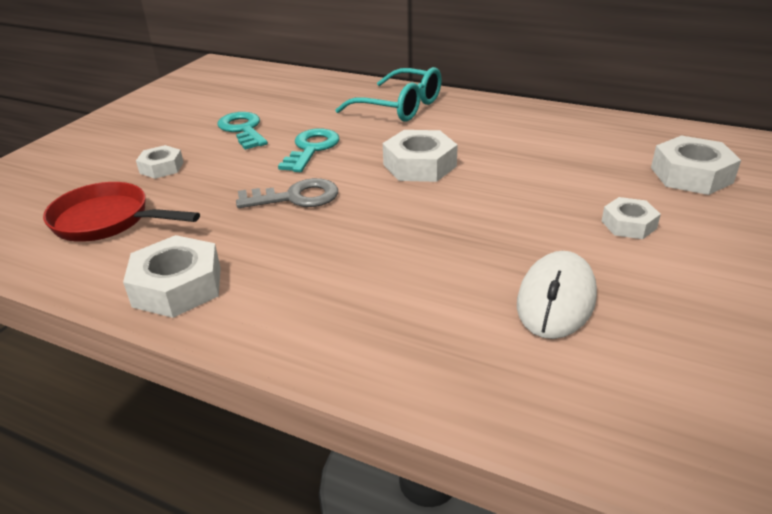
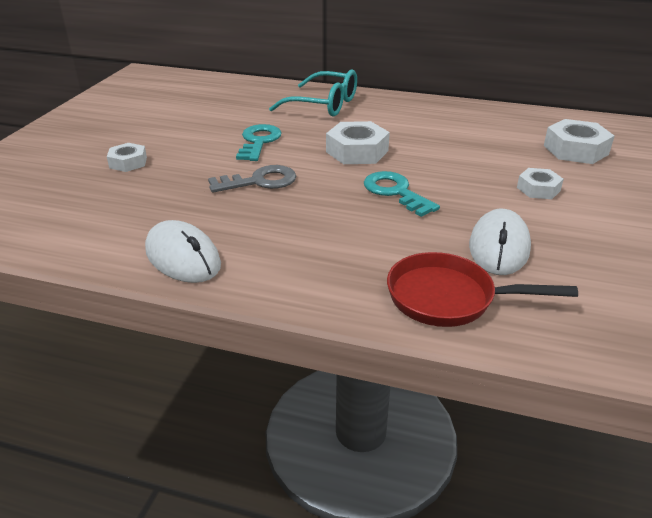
camera: 10 degrees left, 0 degrees up
red pan [43,182,200,242] -> red pan moved to [387,252,578,327]
white nut [123,235,221,318] -> white mouse [145,220,221,283]
turquoise key [218,112,268,150] -> turquoise key moved to [364,171,440,217]

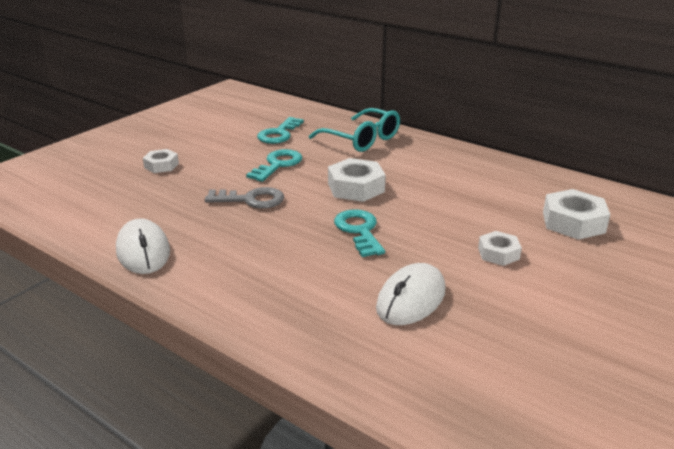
camera: 20 degrees right, 5 degrees down
red pan [387,252,578,327] -> none
none -> turquoise key [257,117,304,144]

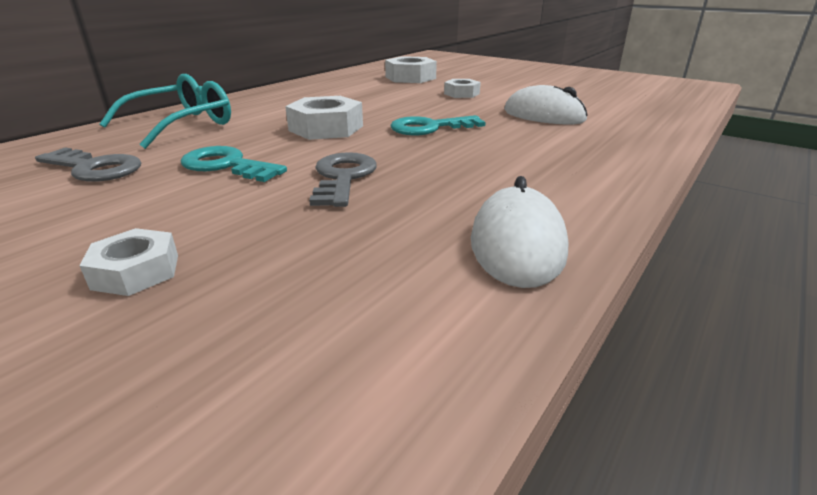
camera: 90 degrees left, 0 degrees up
white mouse [116,218,170,274] -> white mouse turned 60 degrees counterclockwise [471,176,569,288]
turquoise key [257,117,304,144] -> grey key [35,148,141,182]

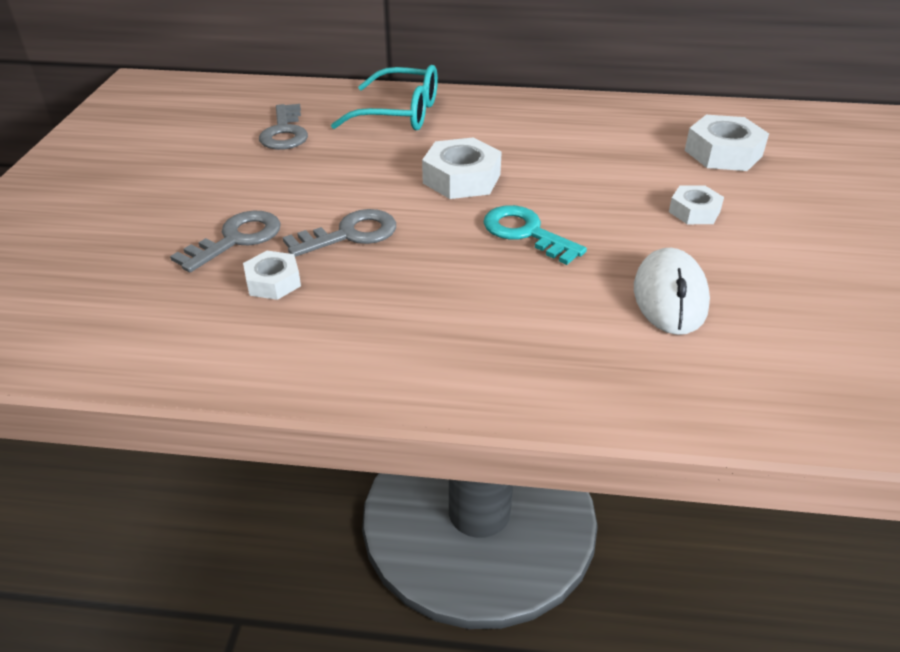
camera: 60 degrees right, 10 degrees up
white nut [80,228,178,296] -> white nut moved to [243,251,301,300]
turquoise key [181,146,287,182] -> none
white mouse [471,176,569,288] -> none
none -> grey key [170,211,281,272]

